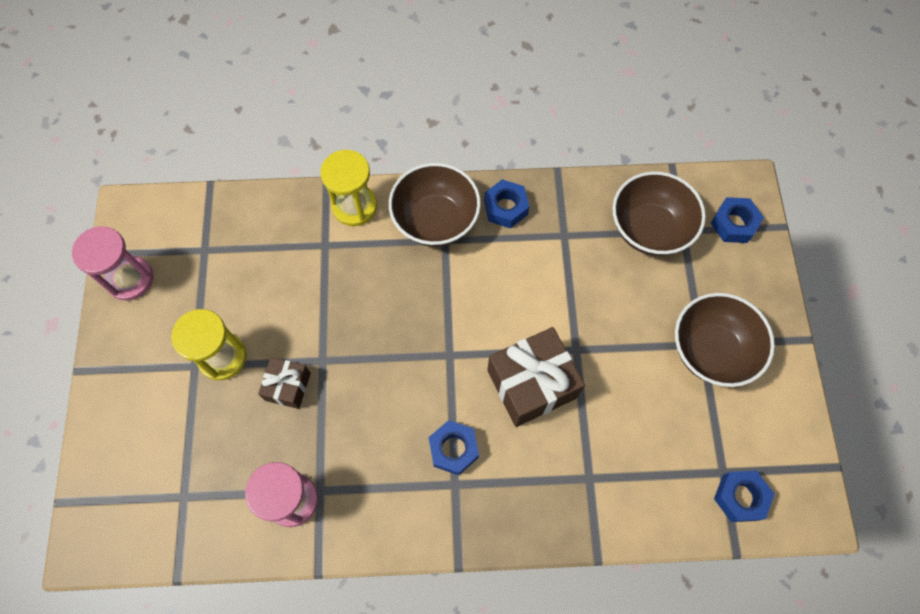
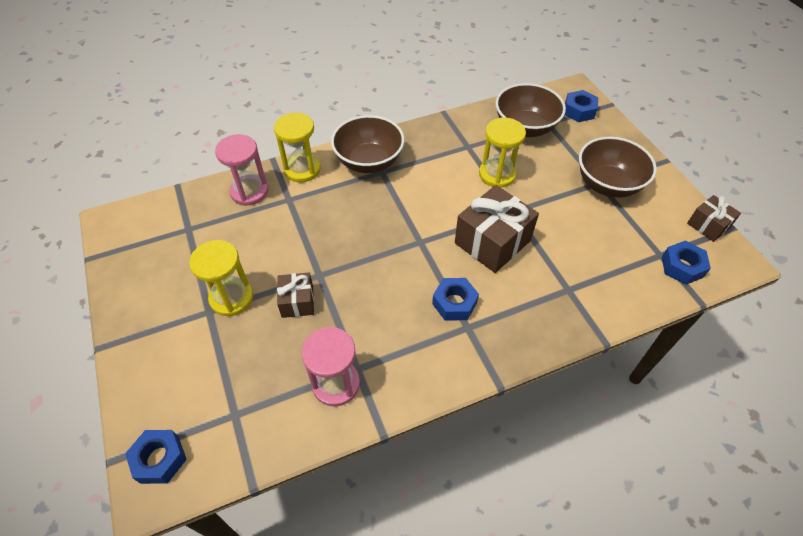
camera: 20 degrees left, 15 degrees down
pink hourglass [72,226,153,301] -> pink hourglass moved to [215,134,269,206]
blue nut [484,179,529,229] -> blue nut moved to [125,430,187,484]
none -> yellow hourglass [479,118,526,188]
none -> brown gift [687,195,741,242]

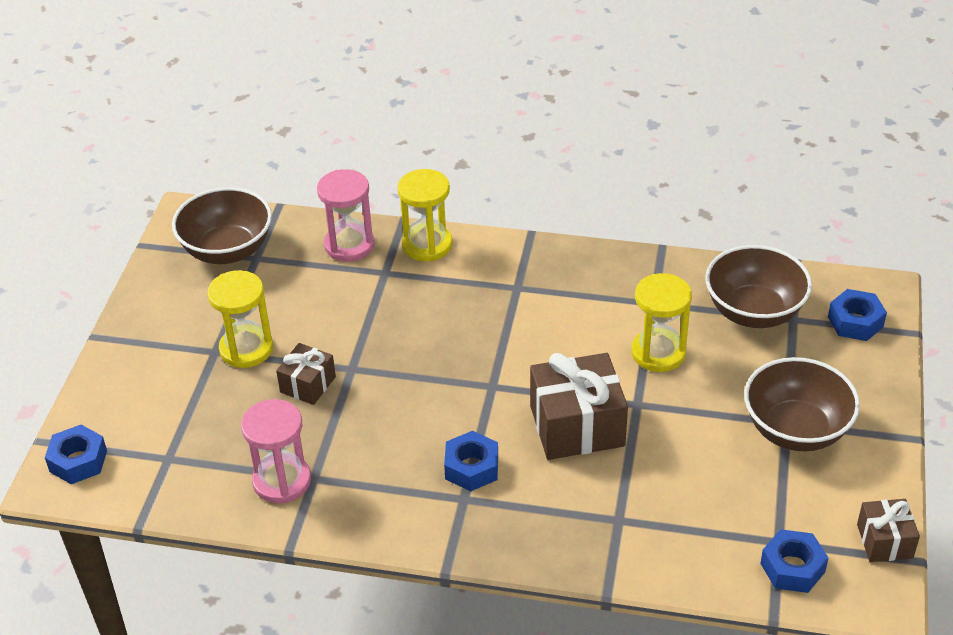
camera: 35 degrees right, 10 degrees down
brown bowl [331,115,404,173] -> brown bowl moved to [172,187,272,264]

